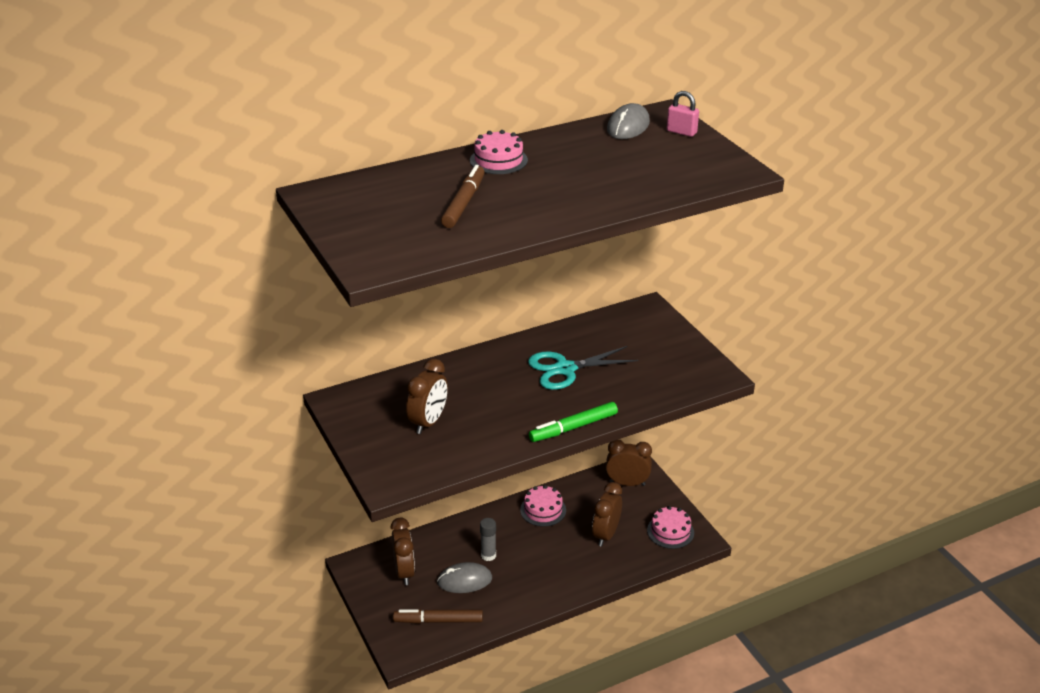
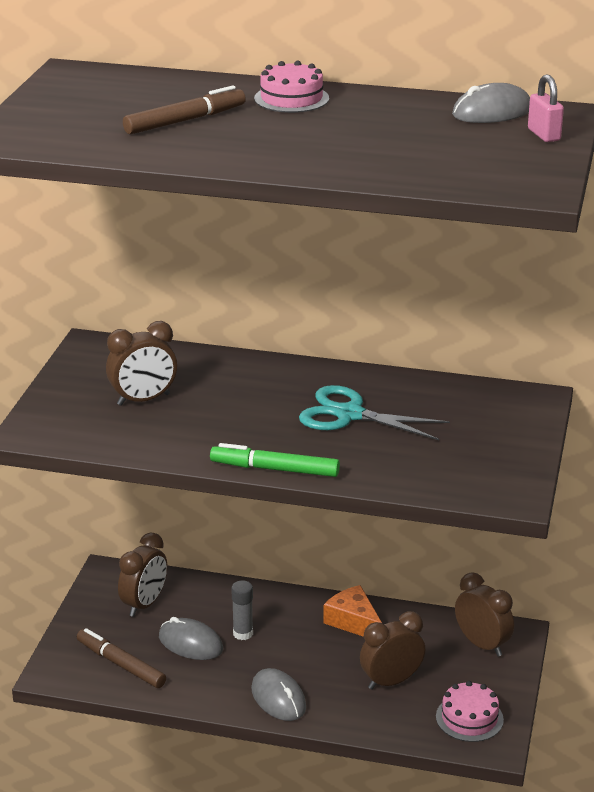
camera: 40 degrees right, 5 degrees down
pink cake [520,485,566,527] -> orange cheese [323,585,382,637]
none -> grey mouse [251,668,306,721]

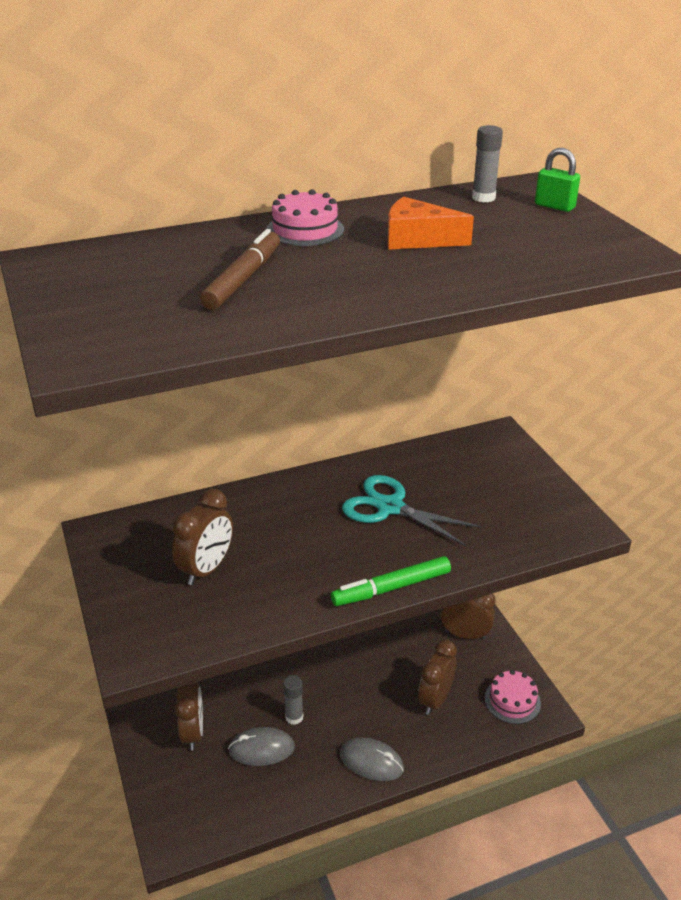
camera: 35 degrees left, 5 degrees up
brown marker [77,628,166,688] -> none
turquoise scissors [299,385,450,440] -> turquoise scissors turned 45 degrees clockwise [342,475,482,547]
orange cheese [323,585,382,637] -> orange cheese moved to [388,197,474,250]
grey mouse [452,83,530,123] -> grey glue stick [472,125,503,202]
pink padlock [528,74,564,142] -> green padlock [535,148,580,212]

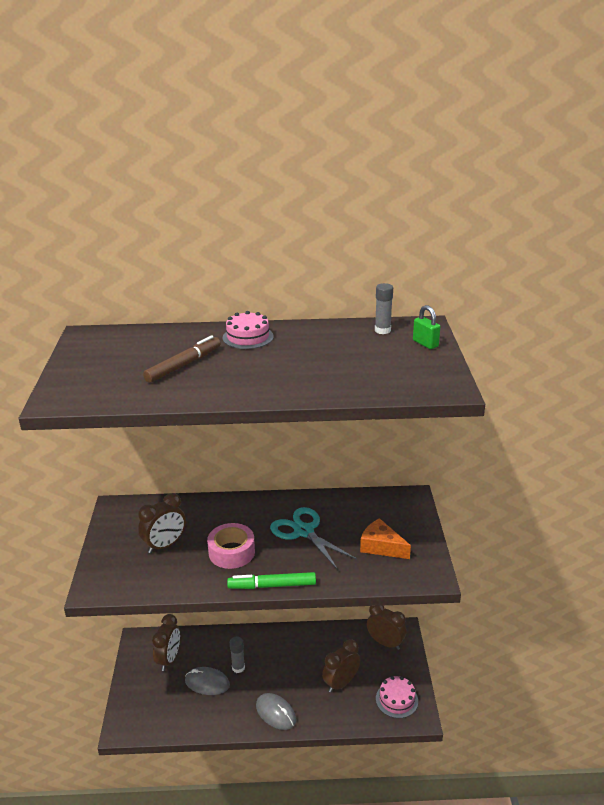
camera: 20 degrees right, 5 degrees down
orange cheese [388,197,474,250] -> orange cheese moved to [360,518,411,559]
none -> pink tape [207,523,255,569]

